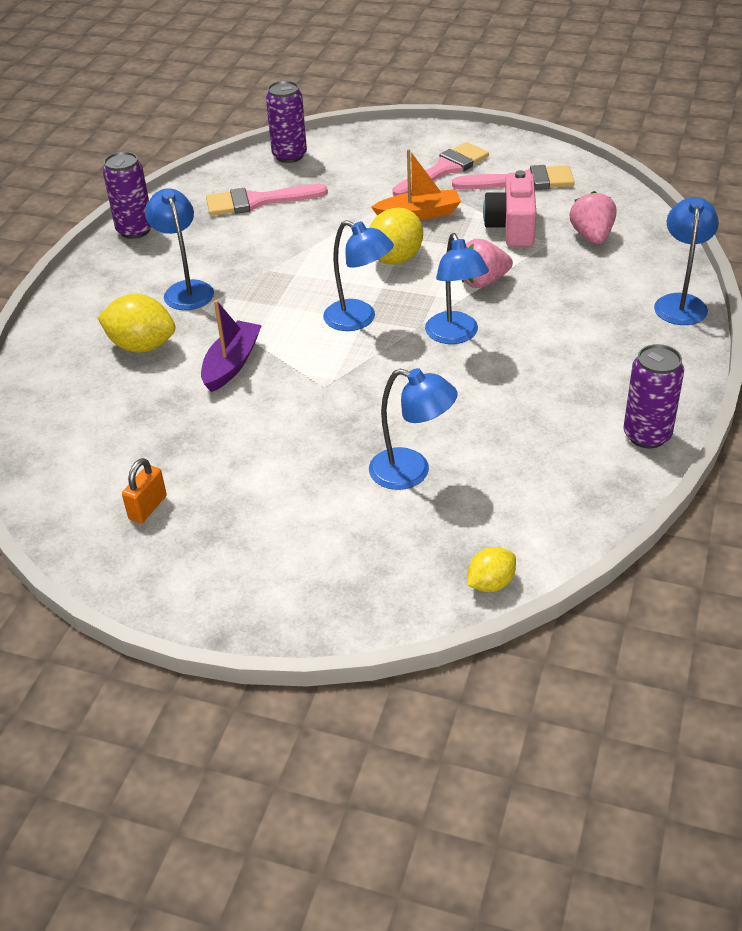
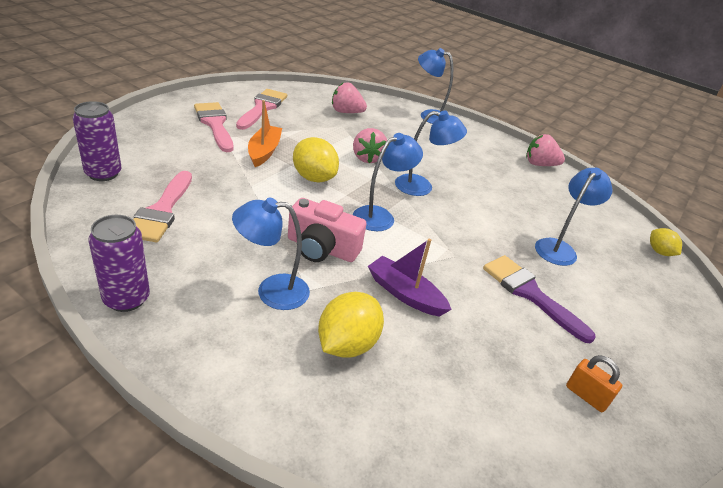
camera: 80 degrees left, 5 degrees down
pink camera [483,170,536,247] -> pink camera moved to [288,198,367,262]
purple can [624,344,684,448] -> pink strawberry [526,134,565,166]
none -> purple brush [483,255,596,343]

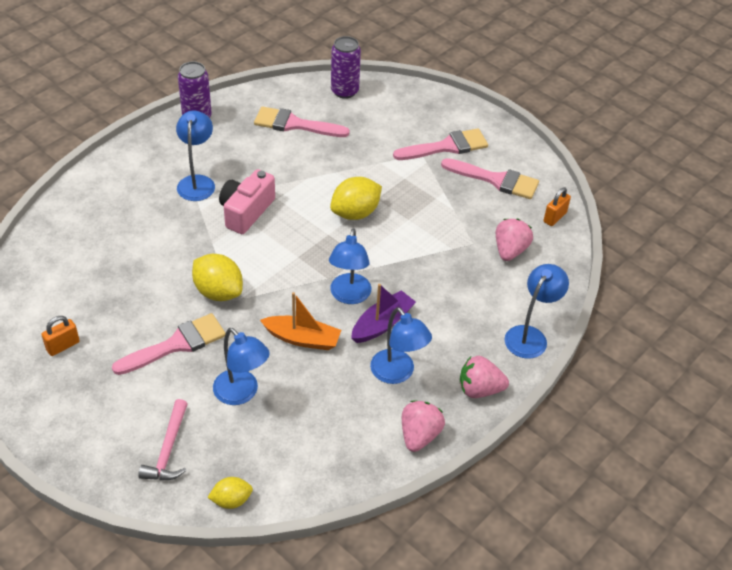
camera: 100 degrees right, 10 degrees up
orange boat [248,100,282,167] -> orange boat moved to [260,292,341,350]
yellow lemon [318,292,384,358] -> yellow lemon moved to [192,254,243,301]
pink strawberry [353,128,387,163] -> pink strawberry moved to [460,356,509,398]
blue lamp [353,133,423,231] -> blue lamp moved to [370,307,432,384]
purple boat [368,239,452,317] -> purple boat moved to [351,284,416,343]
purple brush [483,255,596,343] -> pink brush [112,313,226,375]
none -> pink hammer [138,399,188,480]
none -> orange padlock [544,187,571,226]

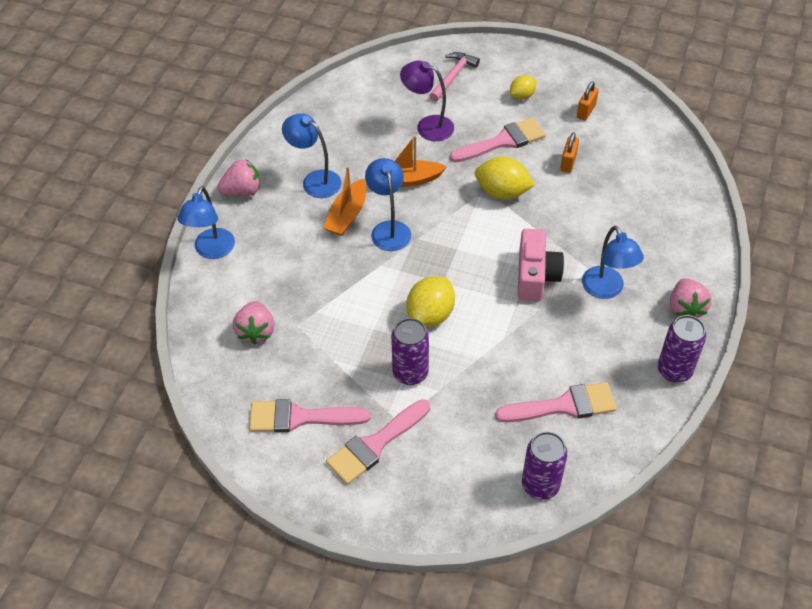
camera: 160 degrees right, 5 degrees up
pink brush [112,313,226,375] -> pink brush turned 150 degrees counterclockwise [450,118,546,162]
pink hammer [138,399,188,480] -> pink hammer turned 45 degrees clockwise [429,52,480,102]
yellow lemon [207,477,253,509] -> yellow lemon moved to [510,75,536,100]
blue lamp [213,328,270,405] -> purple lamp [400,61,454,141]
purple boat [351,284,416,343] -> orange boat [323,166,366,236]
pink strawberry [402,400,445,452] -> pink strawberry moved to [670,278,712,318]
orange padlock [544,187,571,226] -> orange padlock moved to [560,132,579,173]
none -> purple can [391,318,429,385]

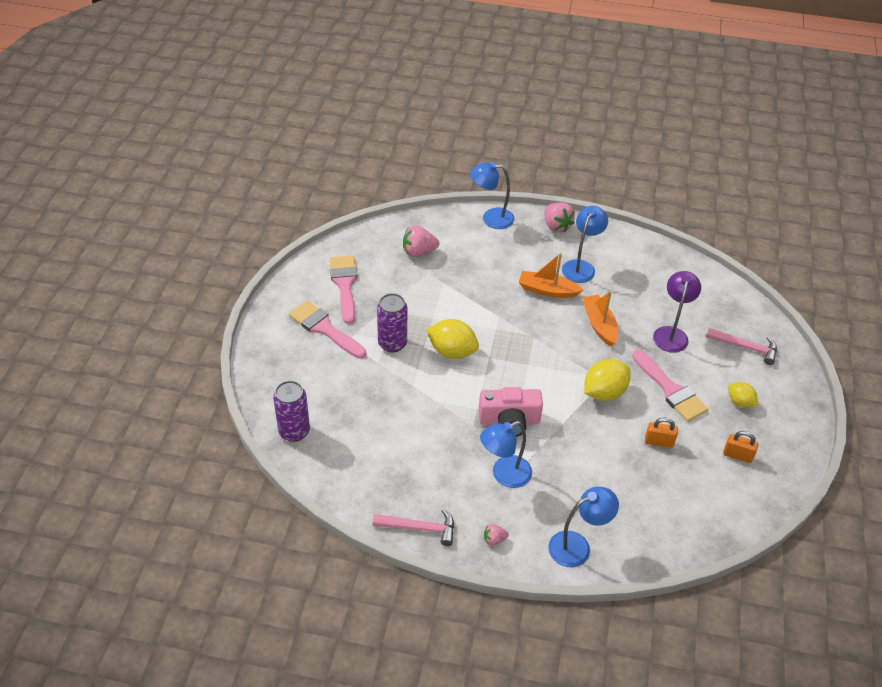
camera: 80 degrees right, 5 degrees down
blue lamp [365,158,411,251] -> blue lamp moved to [548,487,619,567]
yellow lemon [475,156,535,200] -> yellow lemon turned 45 degrees clockwise [584,359,631,401]
pink brush [495,382,616,422] -> none
purple can [658,315,707,382] -> pink hammer [373,509,454,546]
pink strawberry [670,278,712,318] -> pink strawberry [484,524,509,546], size x0.54

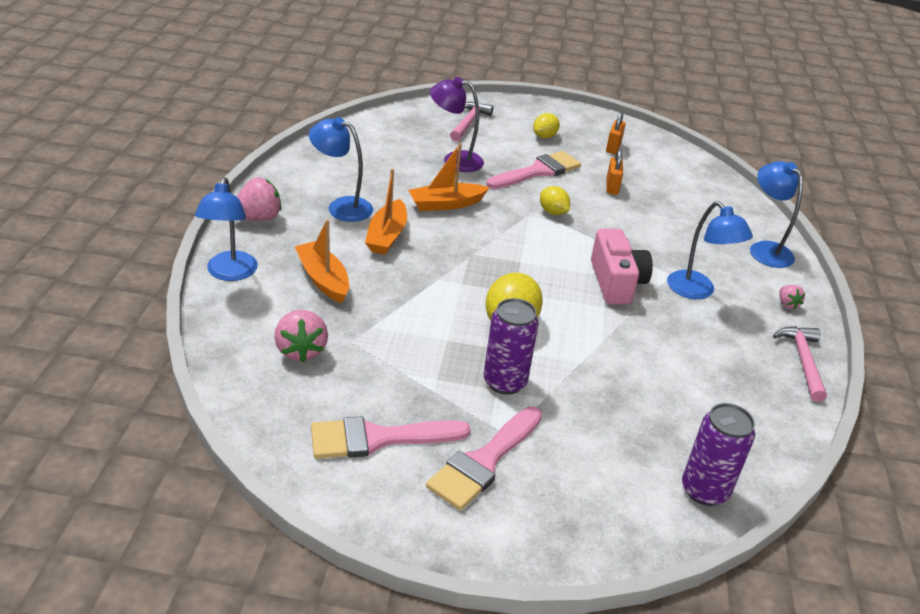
camera: 95 degrees left, 10 degrees down
yellow lemon [584,359,631,401] -> yellow lemon [540,186,570,215], size x0.59
none -> orange boat [295,219,349,303]

